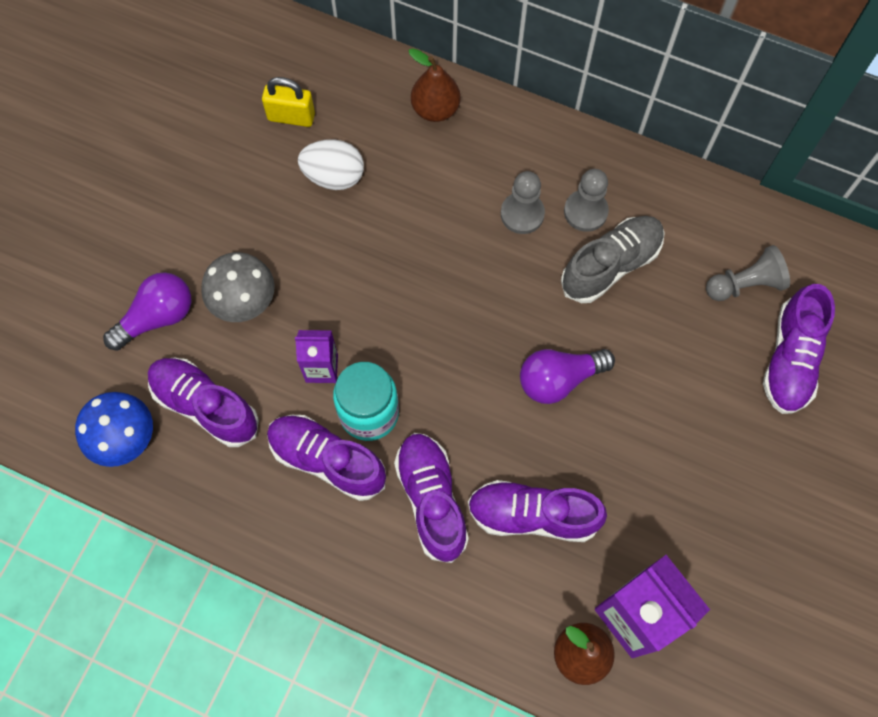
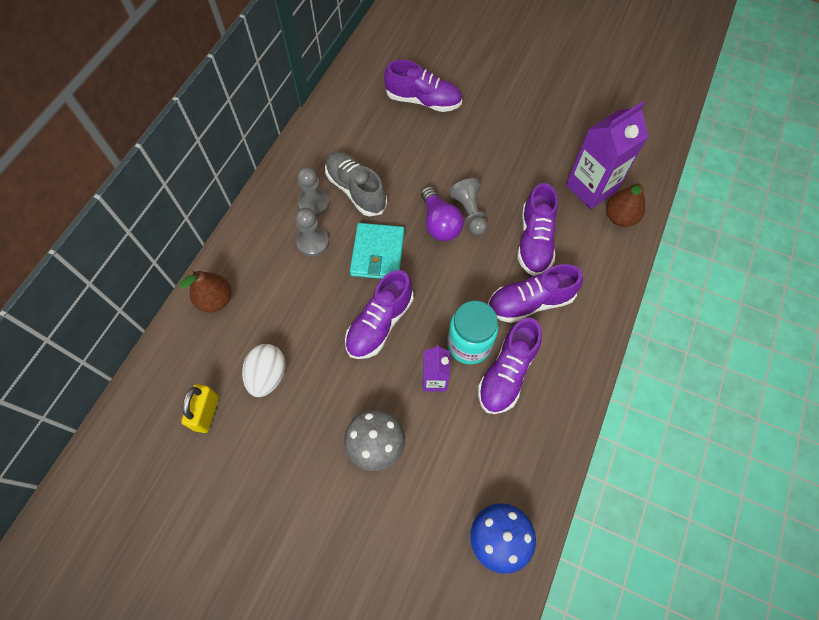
camera: 90 degrees left, 5 degrees down
purple light bulb [103,273,191,351] -> none
purple shoe [148,358,259,447] -> purple shoe moved to [345,270,413,359]
grey pawn [706,245,790,301] -> grey pawn moved to [449,178,487,236]
none -> turquoise wallet [350,223,404,279]

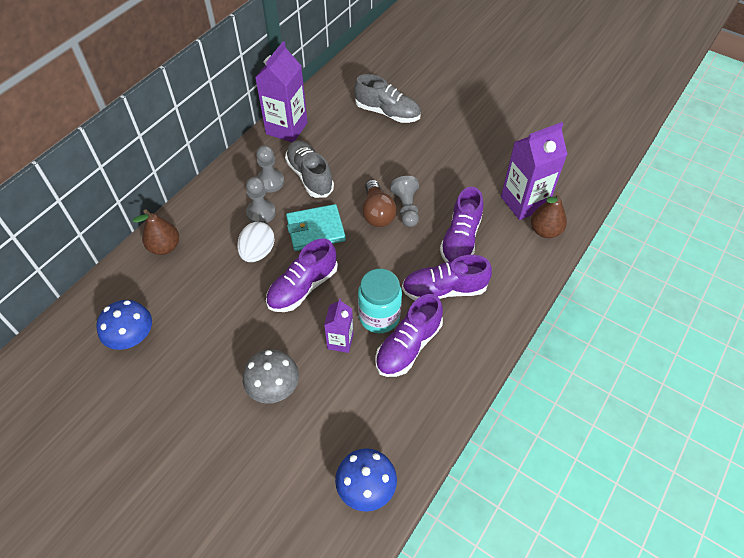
camera: 10 degrees right, 10 degrees down
yellow padlock [181,384,219,433] -> blue mushroom [96,300,152,350]
white egg [242,344,286,397] -> white egg moved to [237,222,275,262]
turquoise wallet [350,223,404,279] -> turquoise wallet turned 60 degrees clockwise [286,204,346,251]
purple shoe [384,60,462,112] -> grey shoe [354,74,421,123]
purple light bulb [421,186,464,241] -> brown light bulb [362,180,397,227]
none -> purple carton [255,41,308,142]

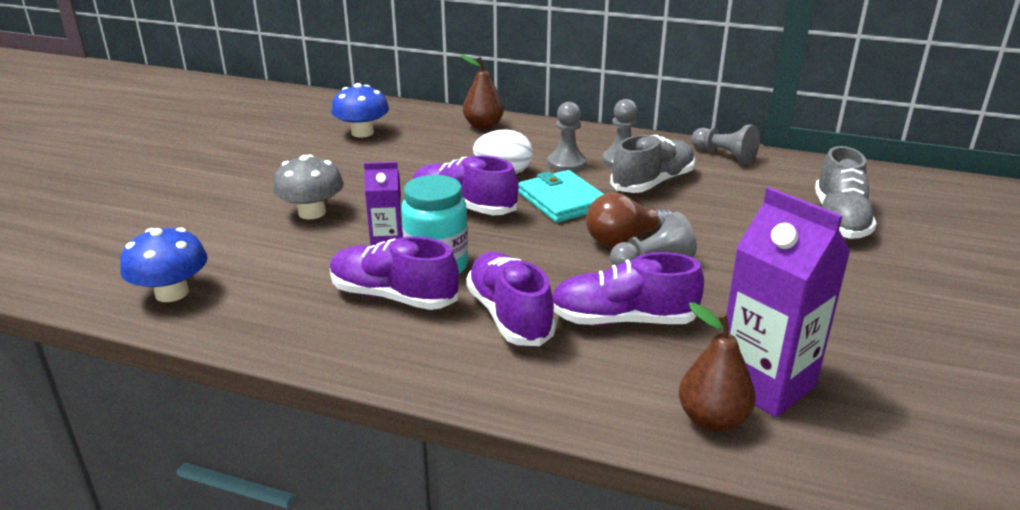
camera: 75 degrees right, 25 degrees down
purple carton [255,41,308,142] -> grey pawn [691,125,760,164]

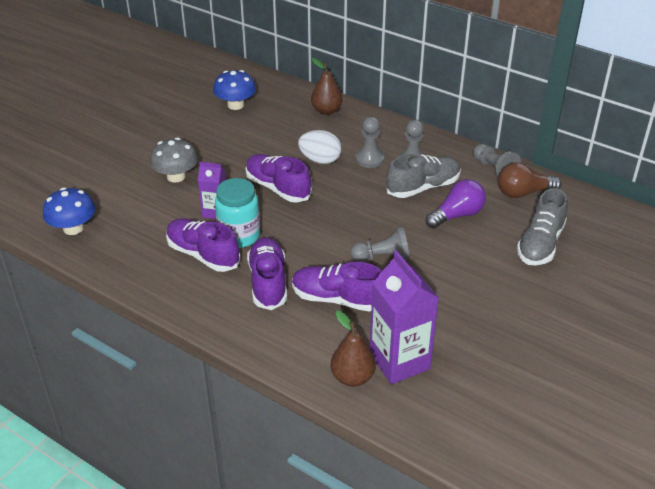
camera: 15 degrees right, 10 degrees up
turquoise wallet [518,170,604,223] -> none
brown light bulb [586,193,673,247] -> brown light bulb moved to [498,162,561,198]
none -> purple light bulb [426,179,486,229]

